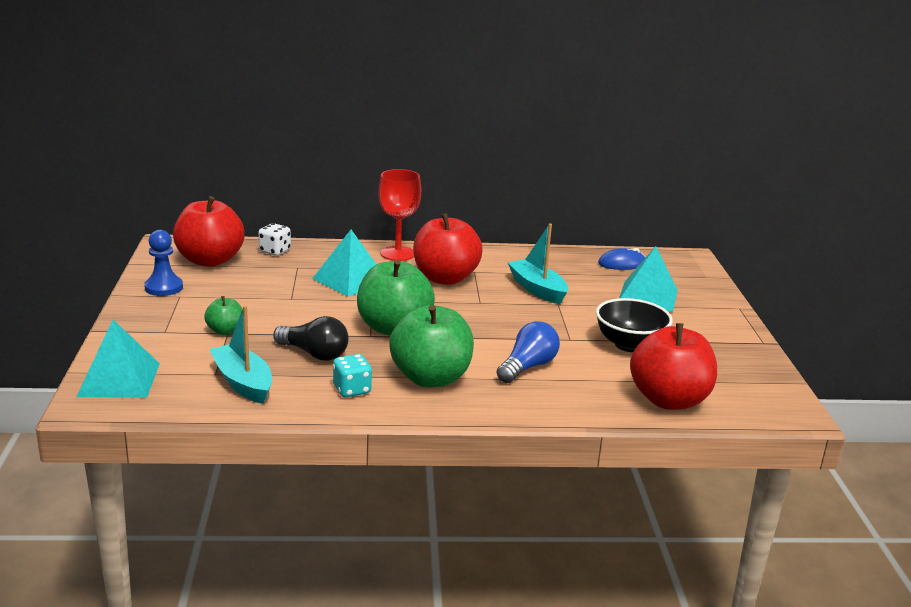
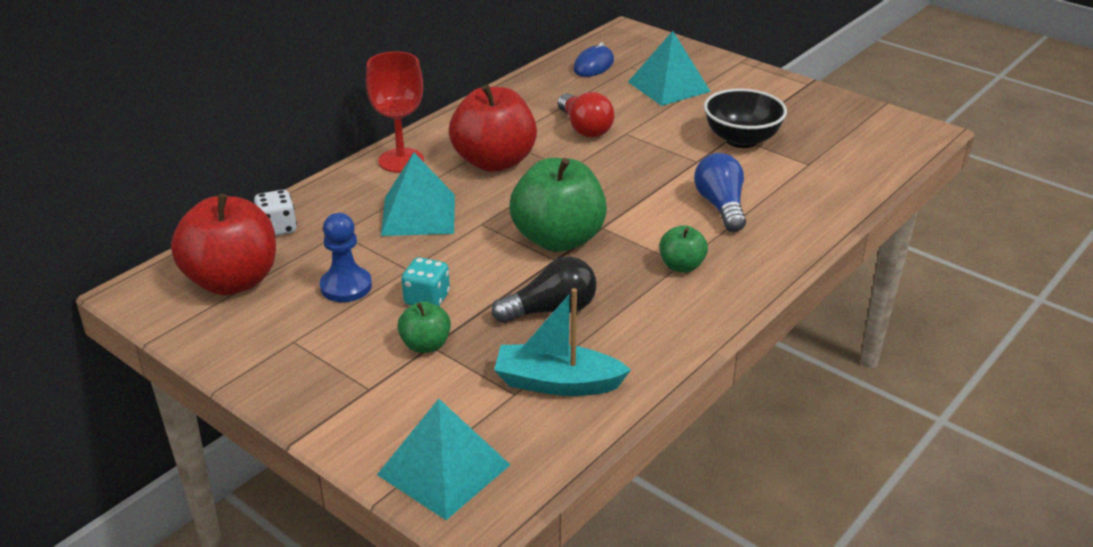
camera: 45 degrees left, 10 degrees up
blue pawn [144,230,183,296] -> blue pawn moved to [320,213,372,302]
turquoise dice [333,354,372,397] -> turquoise dice moved to [401,257,450,306]
green apple [389,305,474,387] -> green apple [659,225,708,273], size x0.49
turquoise boat [508,224,568,304] -> red light bulb [558,92,614,138]
red apple [630,323,717,410] -> none

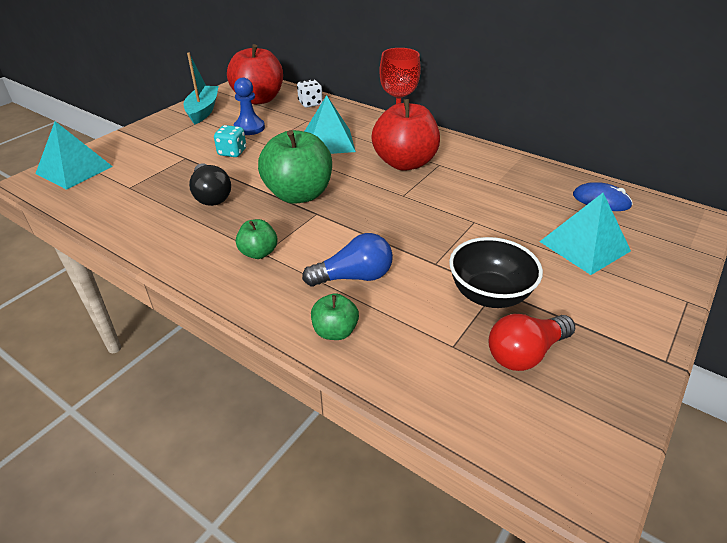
camera: 85 degrees right, 5 degrees up
green apple [397,301,451,353] -> green apple moved to [311,293,359,340]
turquoise boat [494,288,631,396] -> turquoise boat moved to [183,53,219,124]
red light bulb [558,92,614,138] -> red light bulb moved to [488,314,575,371]

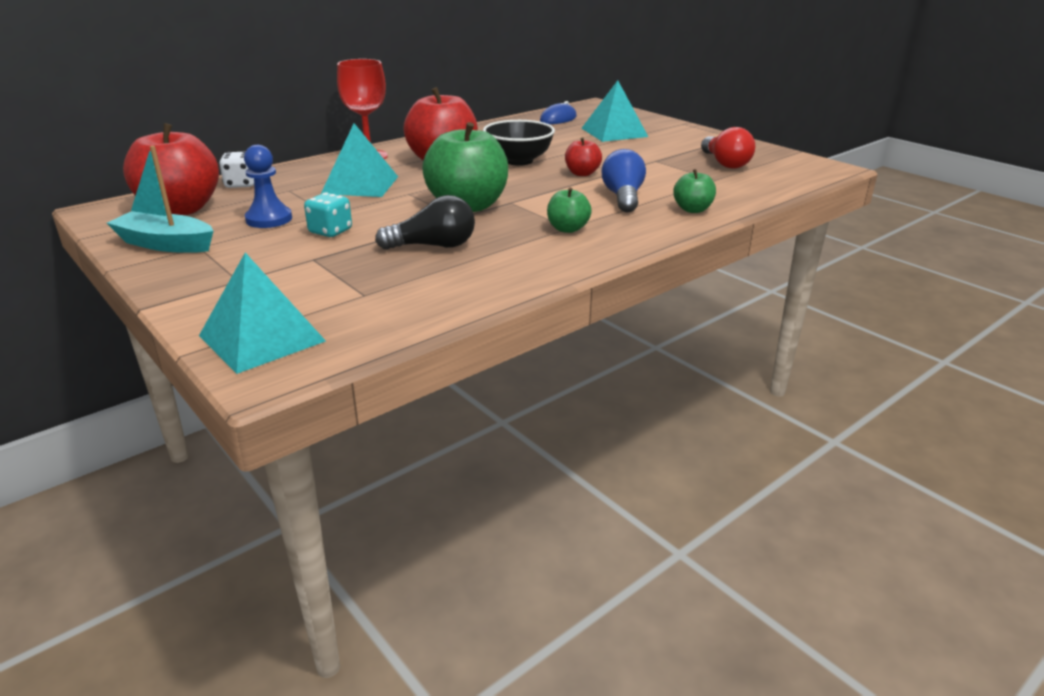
camera: 75 degrees left, 10 degrees down
black bowl [449,237,543,308] -> black bowl moved to [483,120,555,166]
none -> red apple [565,137,602,176]

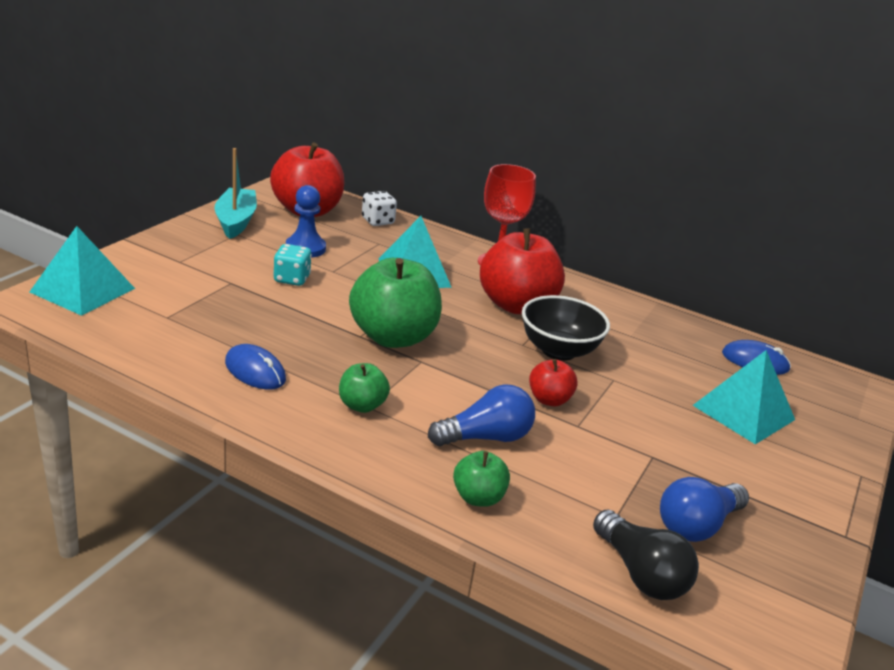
camera: 65 degrees right, 0 degrees up
black light bulb [375,195,475,250] -> black light bulb moved to [593,509,699,600]
red light bulb [701,127,755,169] -> blue light bulb [660,477,749,542]
none -> blue mouse [225,344,286,390]

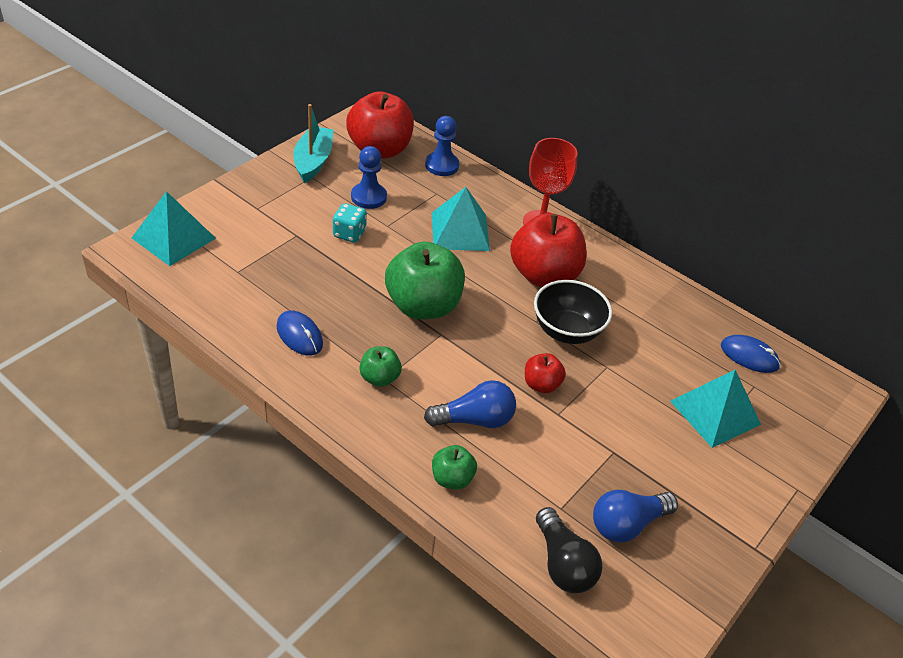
camera: 10 degrees right, 15 degrees up
white dice [362,191,397,226] -> blue pawn [425,116,459,176]

